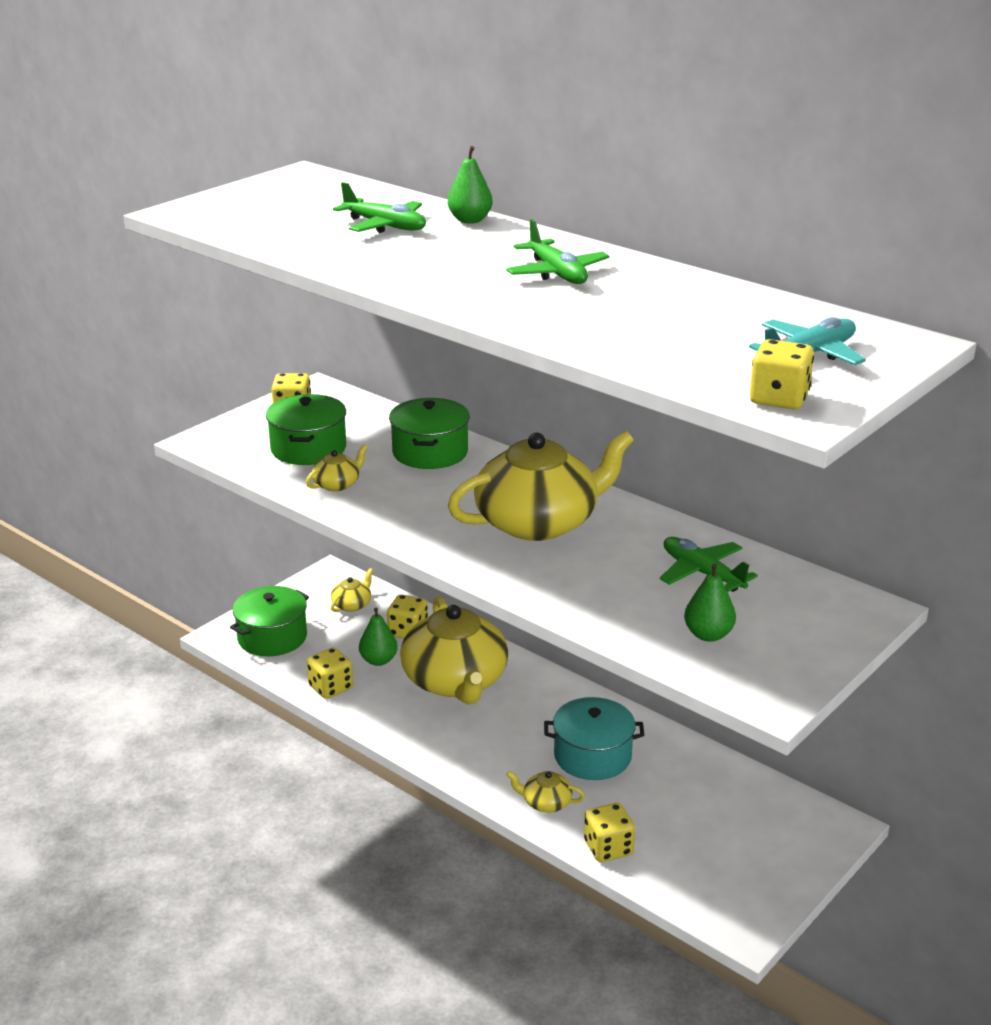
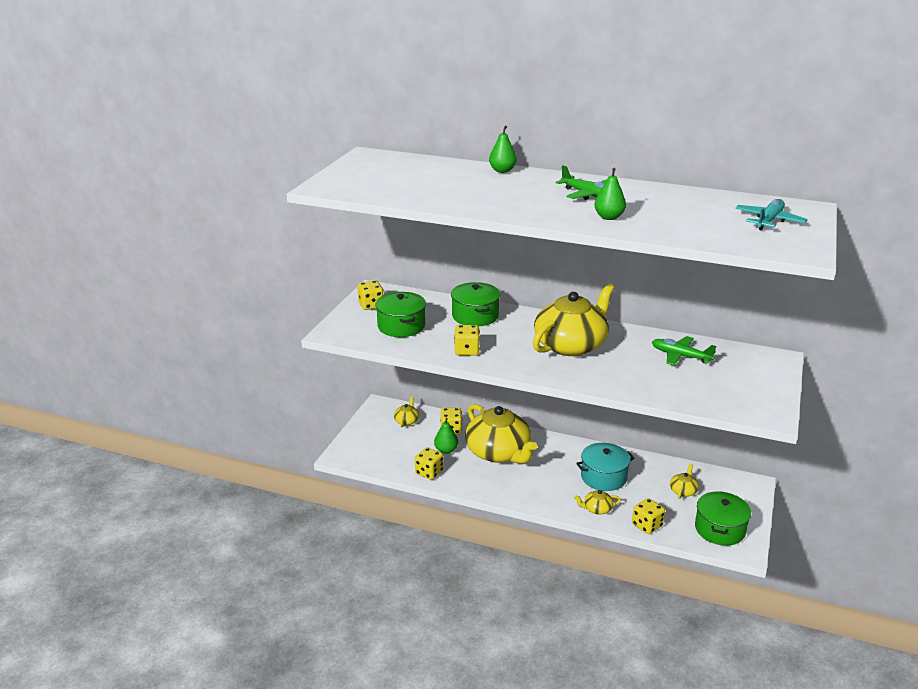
camera: 20 degrees left, 0 degrees up
green pot [230,586,309,656] -> green pot moved to [695,491,751,546]
yellow teapot [306,444,368,491] -> yellow teapot moved to [670,464,699,499]
green plane [333,182,426,233] -> none
green pear [684,563,736,642] -> green pear moved to [594,168,626,220]
yellow dice [750,339,814,409] -> yellow dice moved to [454,325,480,356]

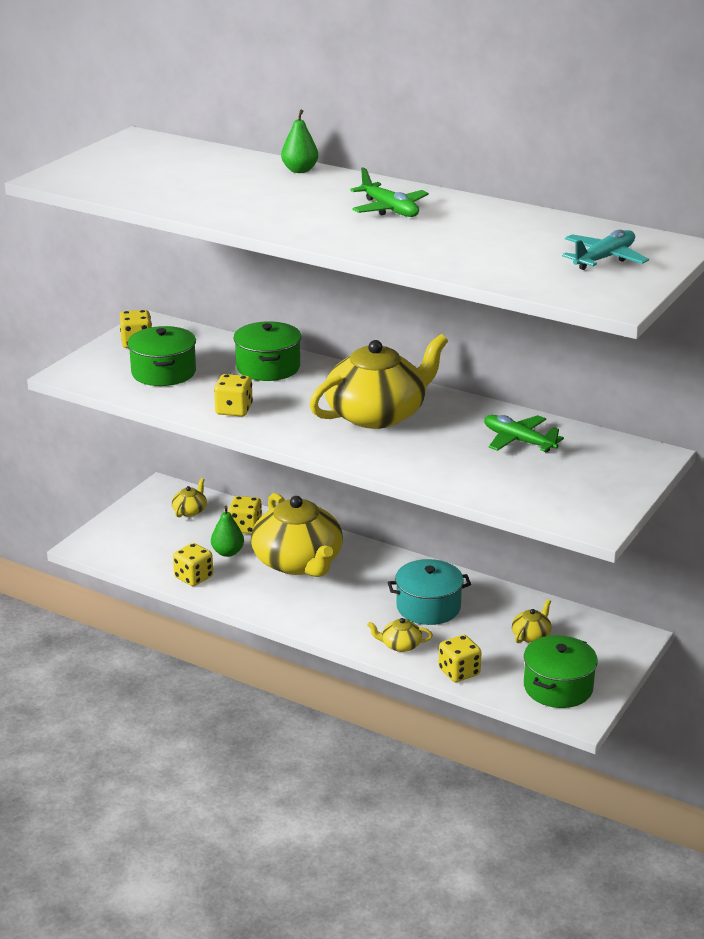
camera: 10 degrees right, 0 degrees up
green pear [594,168,626,220] -> none

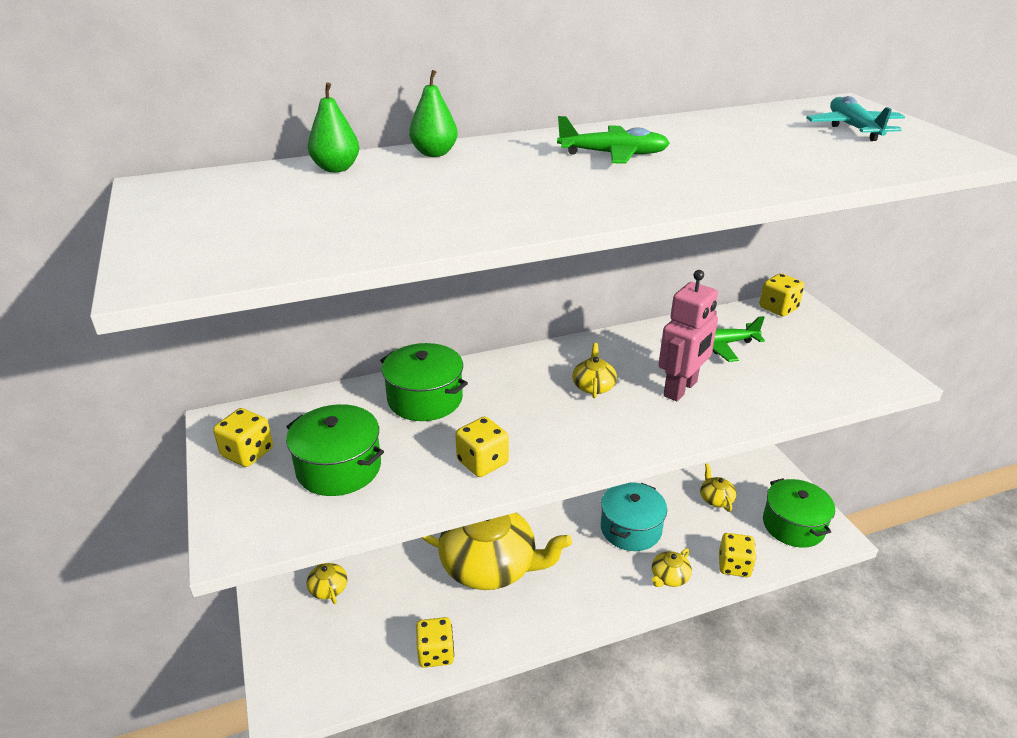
camera: 50 degrees left, 5 degrees up
green pear [211,506,244,557] -> green pear moved to [308,82,359,173]
yellow dice [229,496,262,534] -> yellow dice moved to [759,273,805,316]
yellow teapot [309,334,448,429] -> yellow teapot [572,343,617,398], size x0.40
none -> pink robot [658,270,718,401]

